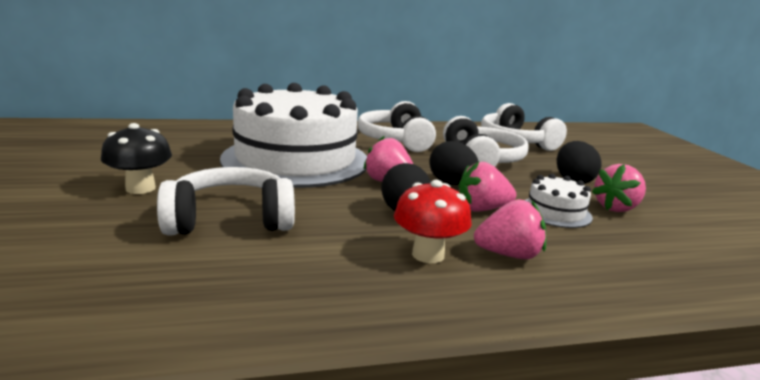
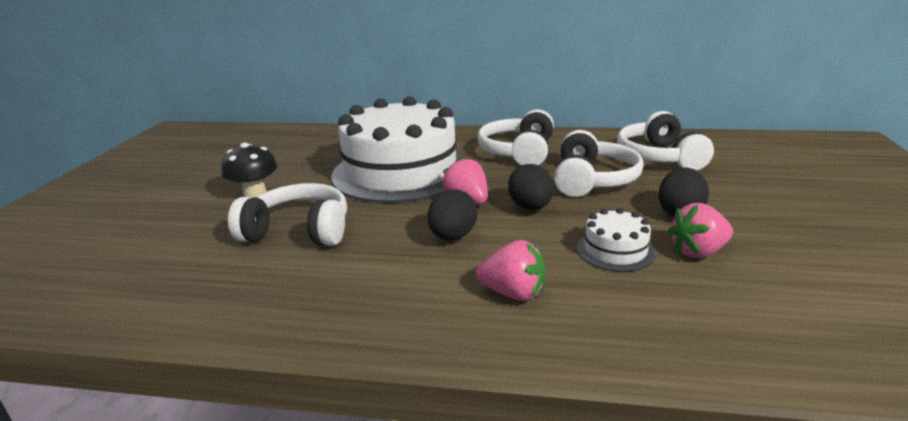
camera: 25 degrees right, 5 degrees up
red mushroom [394,180,472,263] -> none
pink strawberry [458,162,516,211] -> none

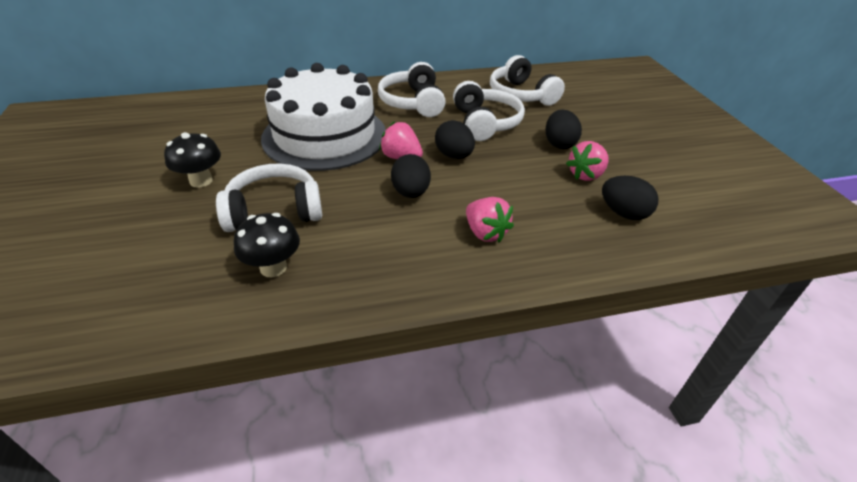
camera: 25 degrees left, 15 degrees up
pink strawberry [476,240,545,301] -> pink strawberry turned 60 degrees clockwise [466,197,514,243]
white cake [577,208,655,272] -> none
none -> black mushroom [234,213,300,278]
none -> black egg [602,176,658,220]

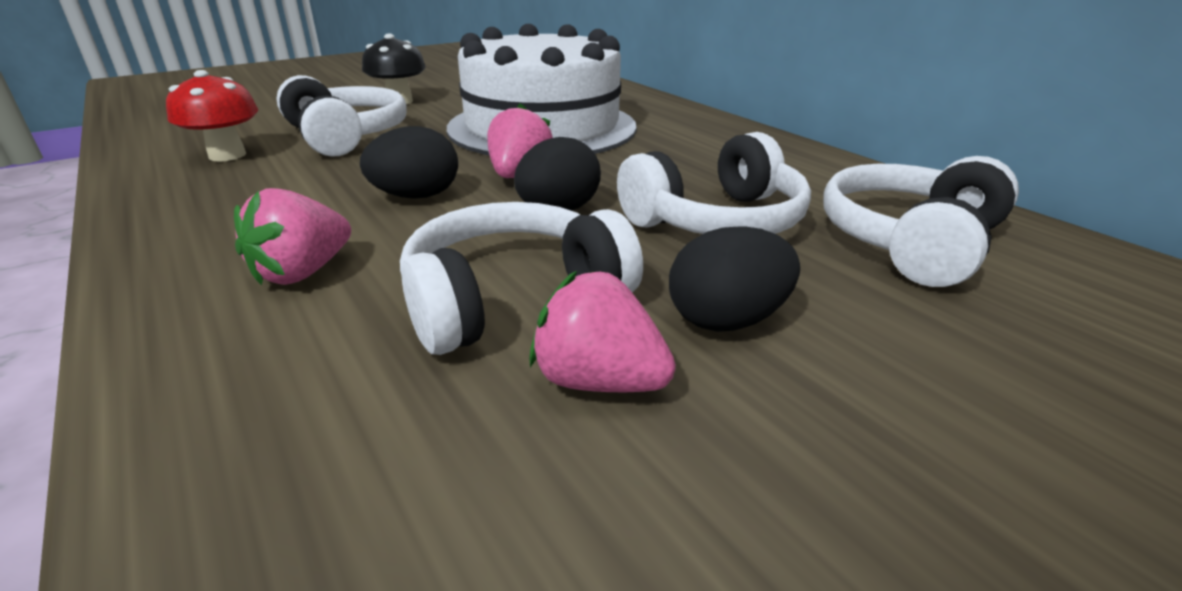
camera: 70 degrees right, 10 degrees down
black mushroom [234,213,300,278] -> red mushroom [166,70,258,162]
white headphones [378,62,446,117] -> white headphones moved to [400,202,643,355]
black egg [602,176,658,220] -> none

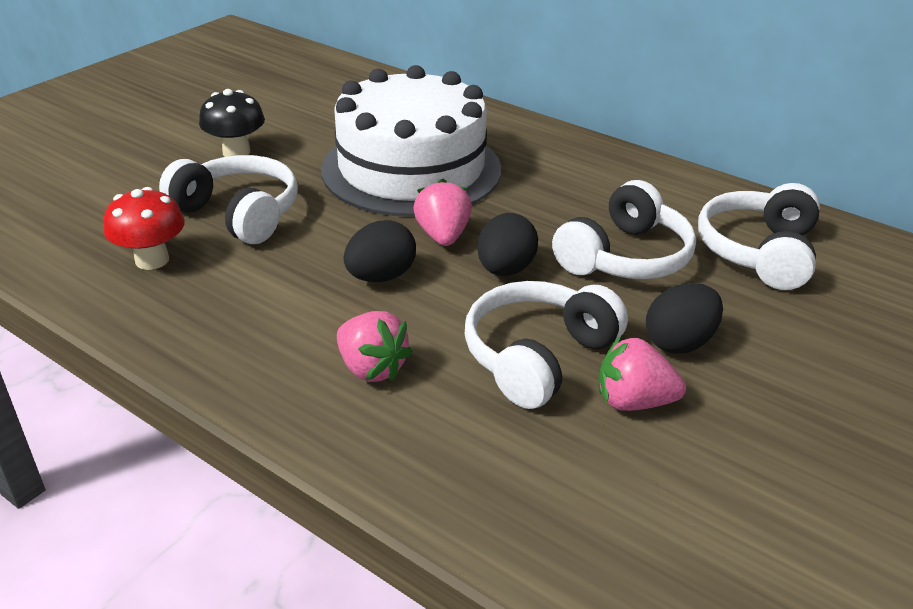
camera: 20 degrees left, 5 degrees up
pink strawberry [234,188,351,285] -> pink strawberry turned 60 degrees counterclockwise [337,311,413,382]

